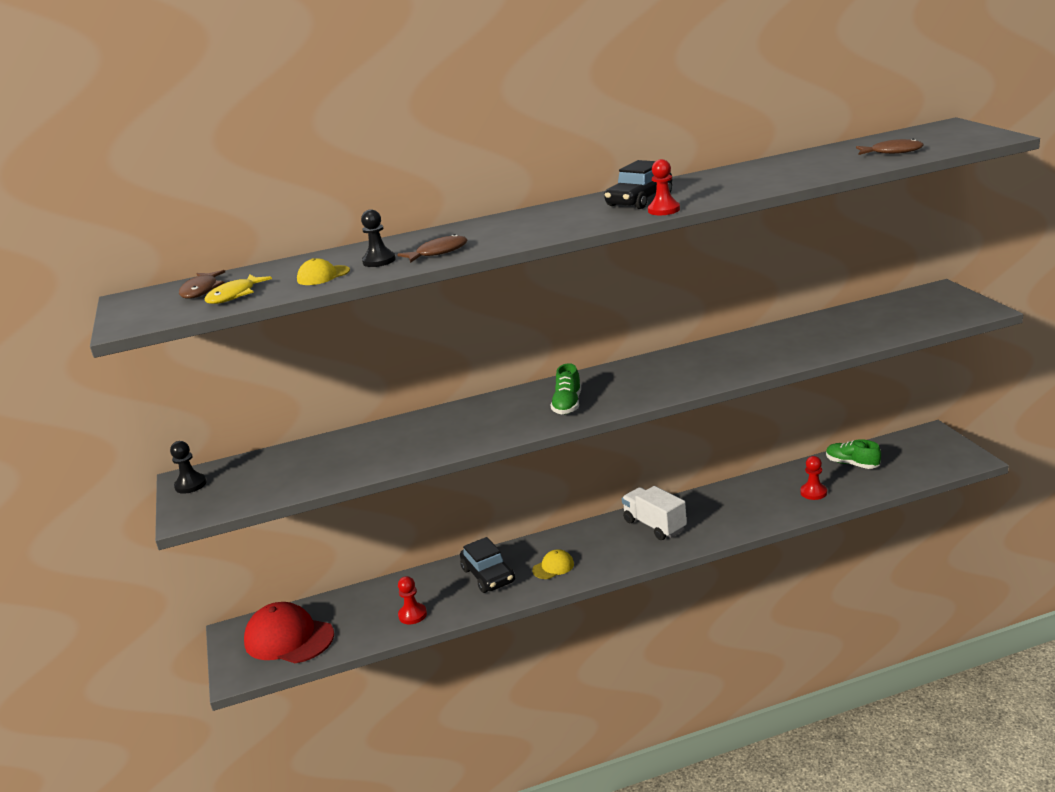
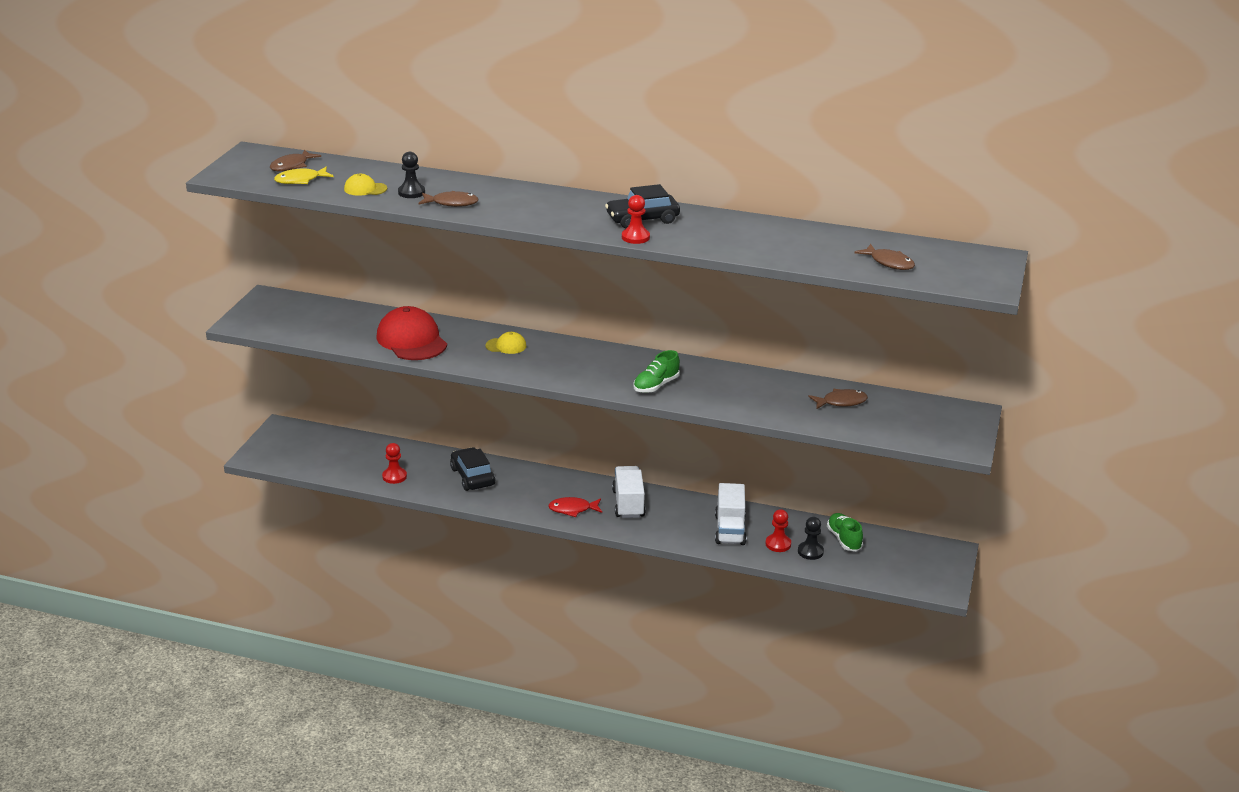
camera: 30 degrees right, 5 degrees up
black pawn [170,441,206,494] -> black pawn moved to [798,517,824,560]
red cap [244,602,334,663] -> red cap moved to [377,306,447,360]
black car [460,537,515,593] -> black car turned 150 degrees clockwise [450,447,495,491]
yellow cap [532,549,574,579] -> yellow cap moved to [485,332,526,354]
green shoe [551,363,581,414] -> green shoe moved to [634,350,680,393]
none -> red fish [548,497,602,517]
none -> white truck [715,483,747,545]
none -> brown fish [808,389,868,409]

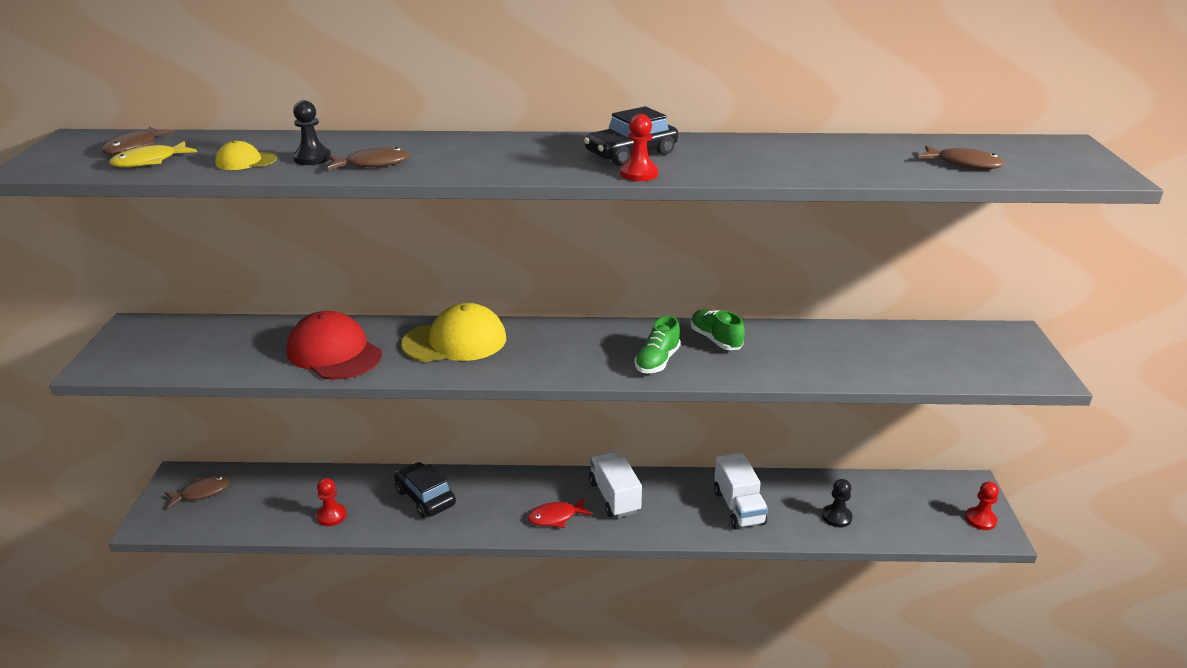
camera: 15 degrees left, 0 degrees up
yellow cap [485,332,526,354] -> yellow cap [401,303,506,362], size x2.06
red pawn [766,509,791,552] -> red pawn moved to [965,482,999,530]
brown fish [808,389,868,409] -> brown fish moved to [165,476,230,509]
green shoe [827,513,863,551] -> green shoe moved to [691,309,745,350]

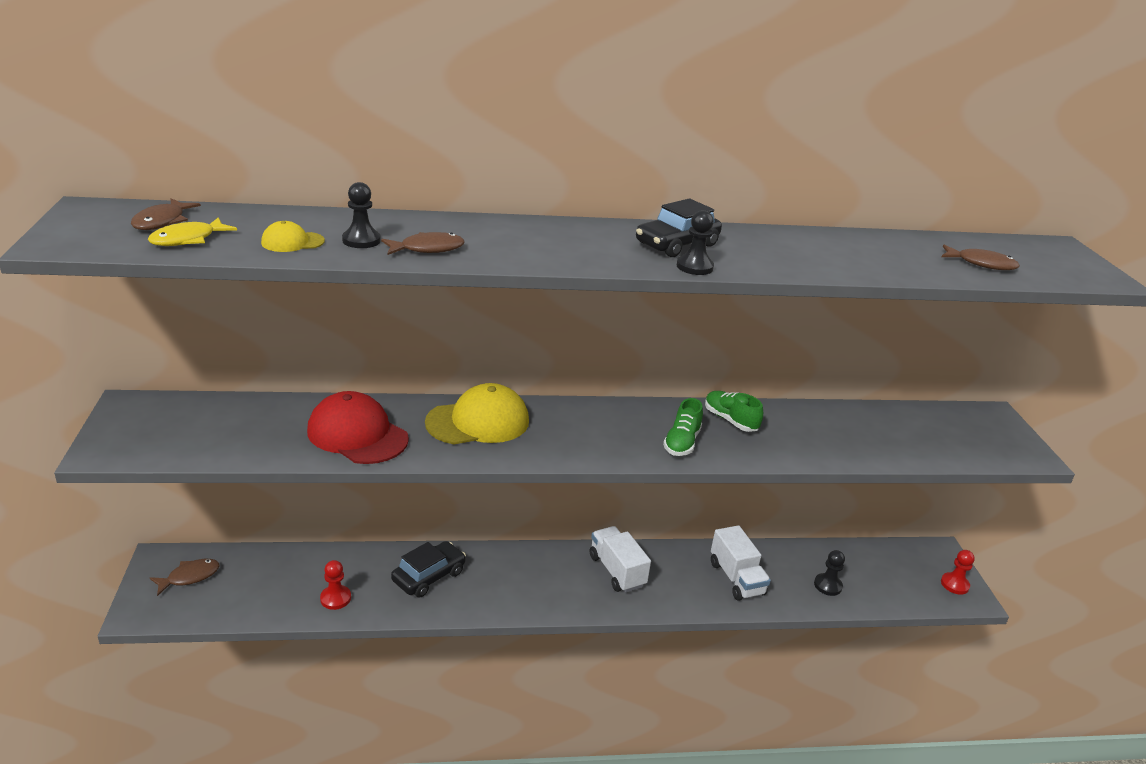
camera: 10 degrees left, 0 degrees up
black car [394,462,456,518] -> black car turned 90 degrees clockwise [391,541,466,597]
red fish [528,498,592,528] -> none
red pawn [620,114,658,181] -> black pawn [676,210,714,275]

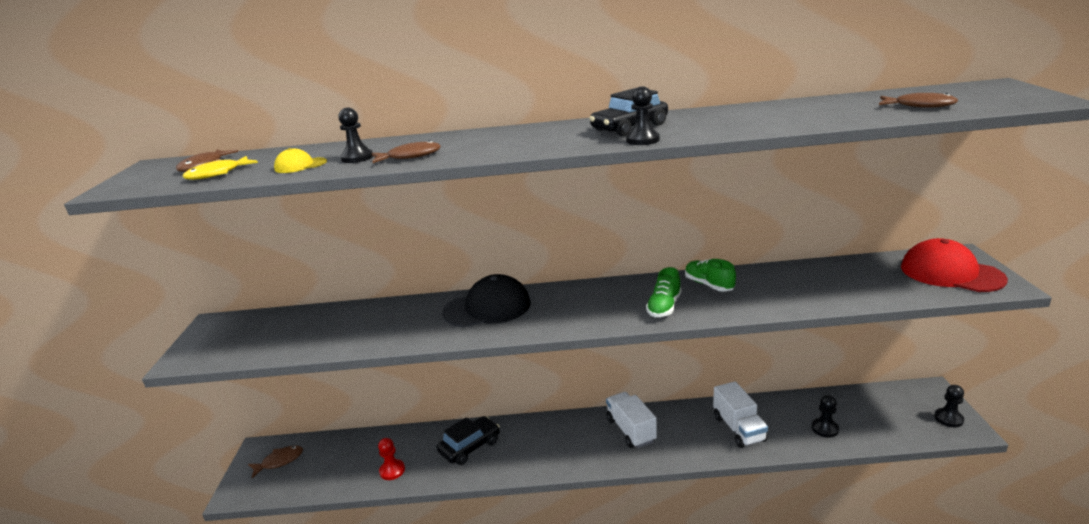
camera: 10 degrees right, 5 degrees down
red cap [307,391,409,464] -> red cap moved to [901,238,1008,292]
yellow cap [425,383,529,444] -> black cap [442,274,531,327]
red pawn [941,550,975,595] -> black pawn [934,385,964,427]

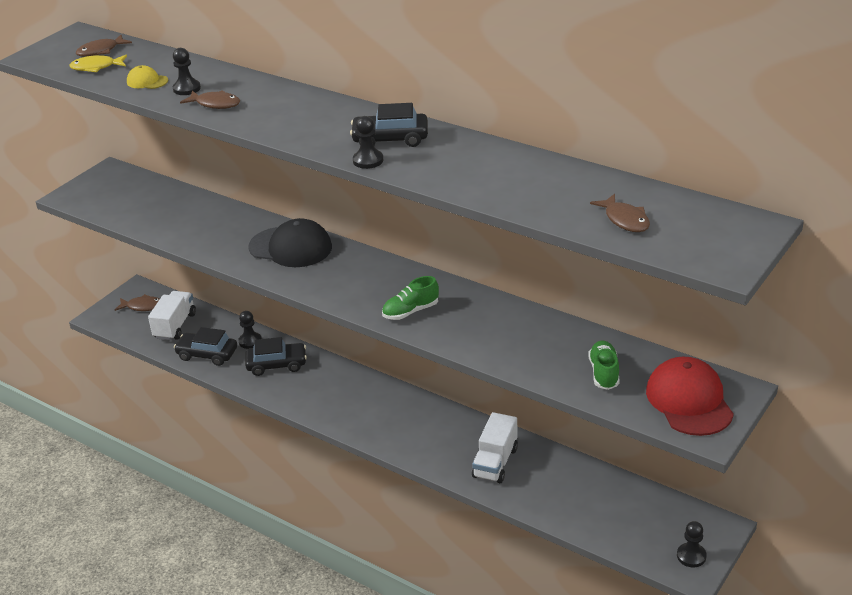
camera: 35 degrees right, 10 degrees up
red pawn [378,438,405,480] -> black car [174,327,237,366]
white truck [606,392,657,448] -> white truck moved to [148,291,196,340]
green shoe [685,259,736,292] -> green shoe moved to [588,341,620,390]
black pawn [812,395,839,438] -> black pawn moved to [238,311,262,349]

